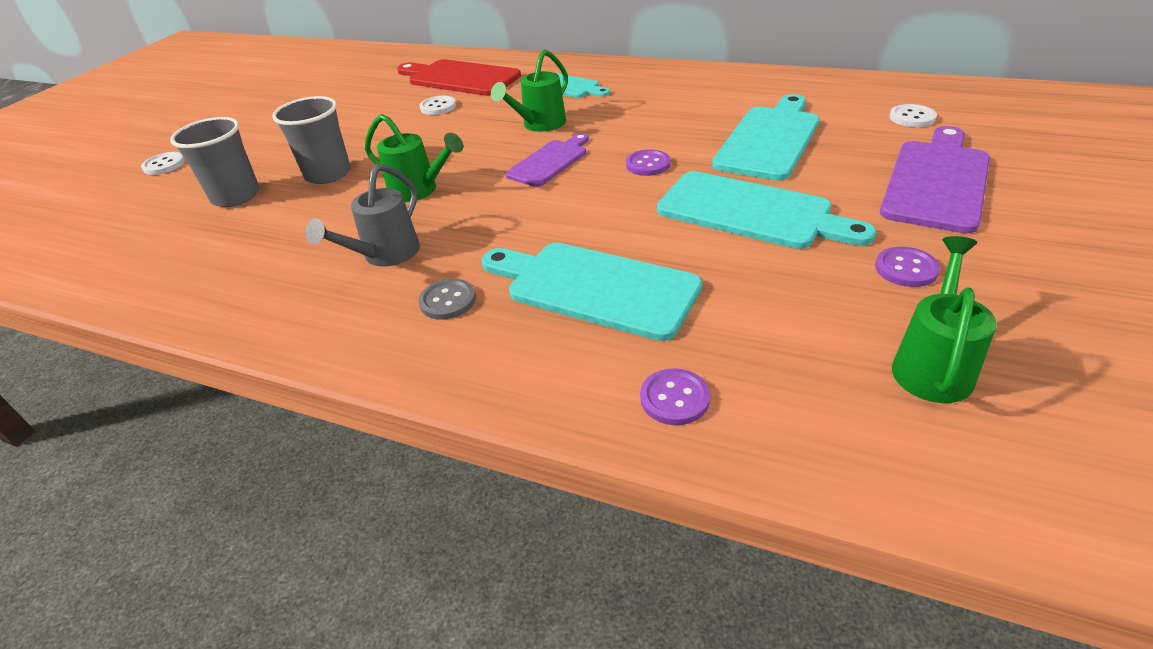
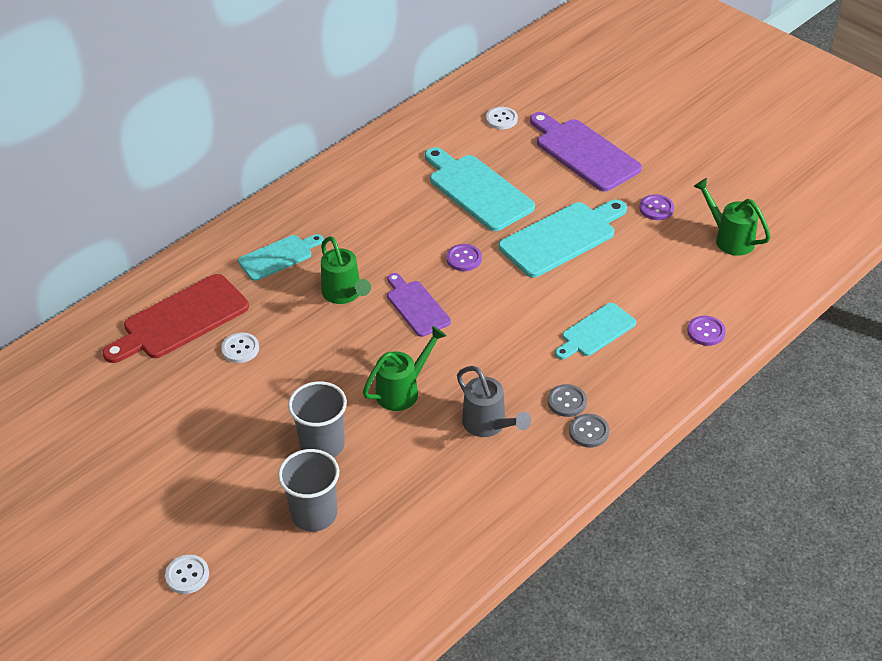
camera: 70 degrees left, 5 degrees up
turquoise cutting board [482,243,702,341] -> turquoise cutting board [555,303,636,359], size x0.61
none -> grey button [569,414,609,447]

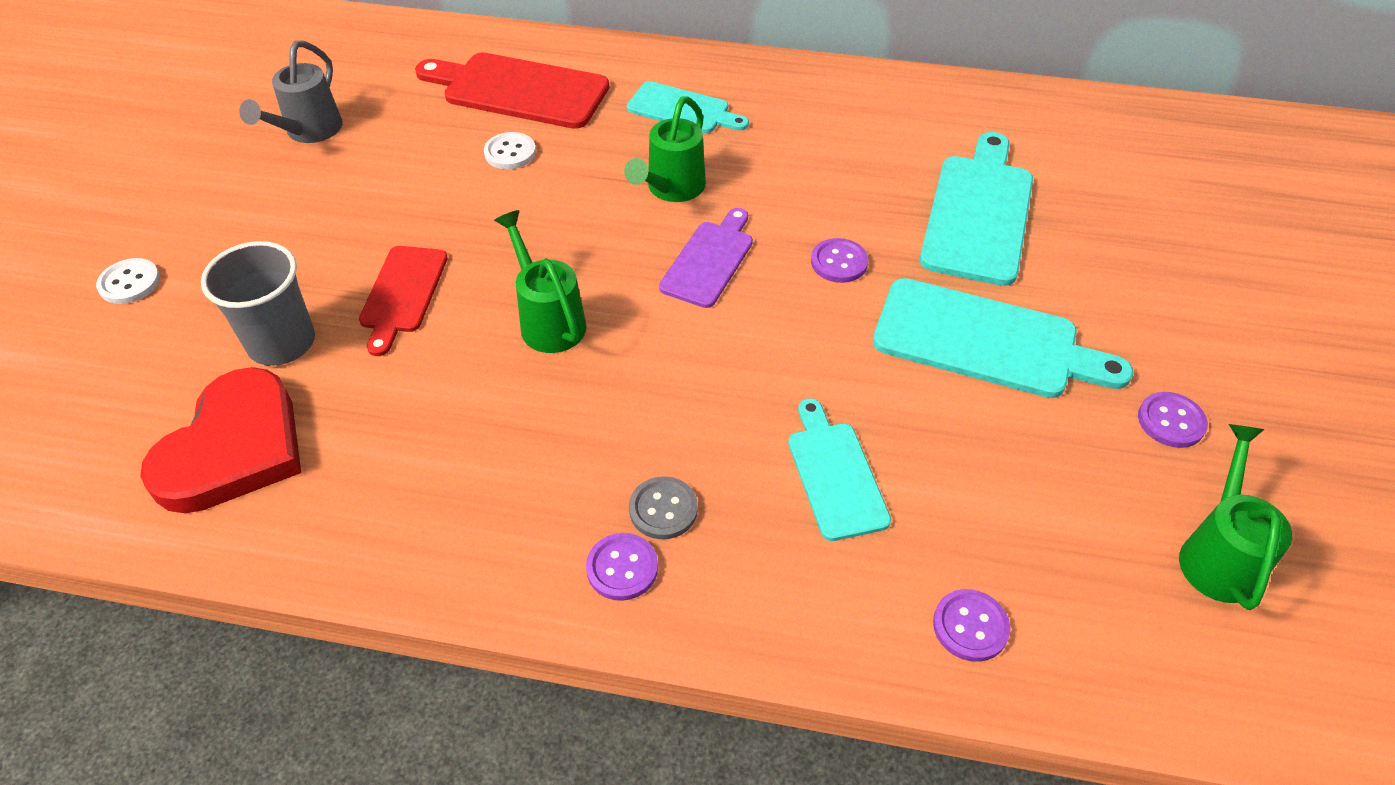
camera: 55 degrees right, 5 degrees up
grey cup [288,381,347,458] -> red cutting board [359,246,448,356]
green watering can [363,326,447,411] -> green watering can turned 135 degrees counterclockwise [494,210,587,353]
grey watering can [457,366,531,437] -> grey watering can moved to [239,40,343,143]
white button [486,107,518,130] -> none
purple cutting board [530,112,642,191] -> none
turquoise cutting board [555,303,636,359] -> turquoise cutting board turned 60 degrees clockwise [788,398,891,541]
grey button [569,414,609,447] -> purple button [586,533,658,601]
none -> red heart [140,367,301,513]

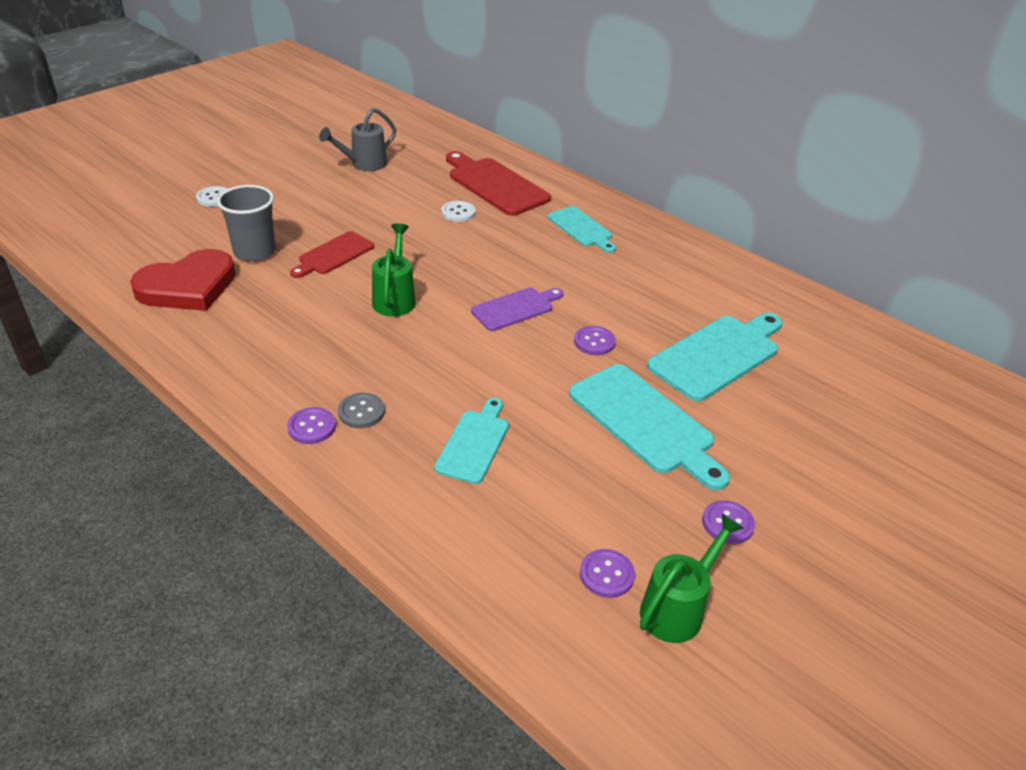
camera: 30 degrees right, 10 degrees down
green watering can [624,96,706,202] -> none
purple button [933,589,1010,662] -> purple button moved to [580,549,635,598]

